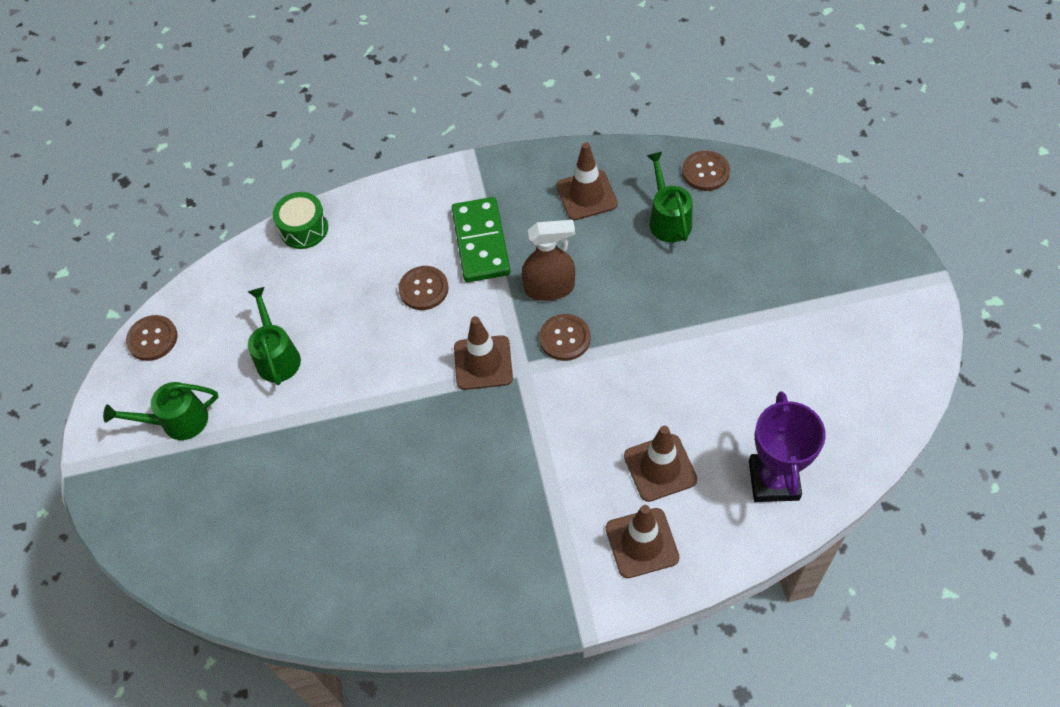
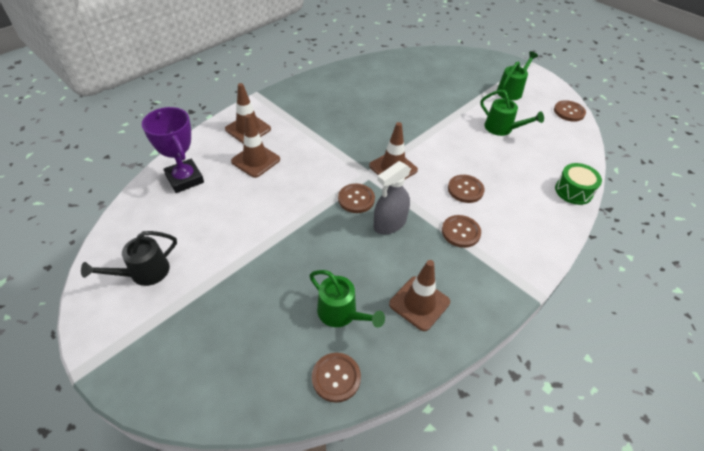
camera: 140 degrees right, 10 degrees down
green domino [452,197,511,282] -> brown button [442,215,481,248]
brown spray bottle [522,220,575,301] -> grey spray bottle [374,161,411,234]
none -> black watering can [81,231,177,286]

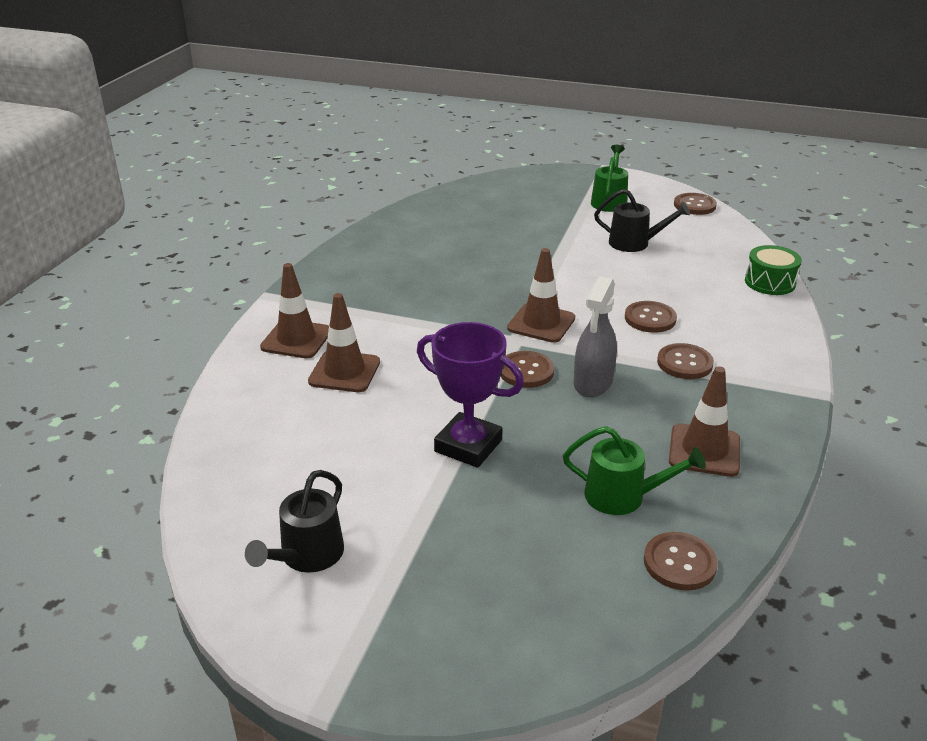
camera: 25 degrees left, 15 degrees down
purple trophy [142,107,204,193] -> purple trophy moved to [417,322,524,468]
green watering can [480,90,544,136] -> black watering can [594,189,690,252]

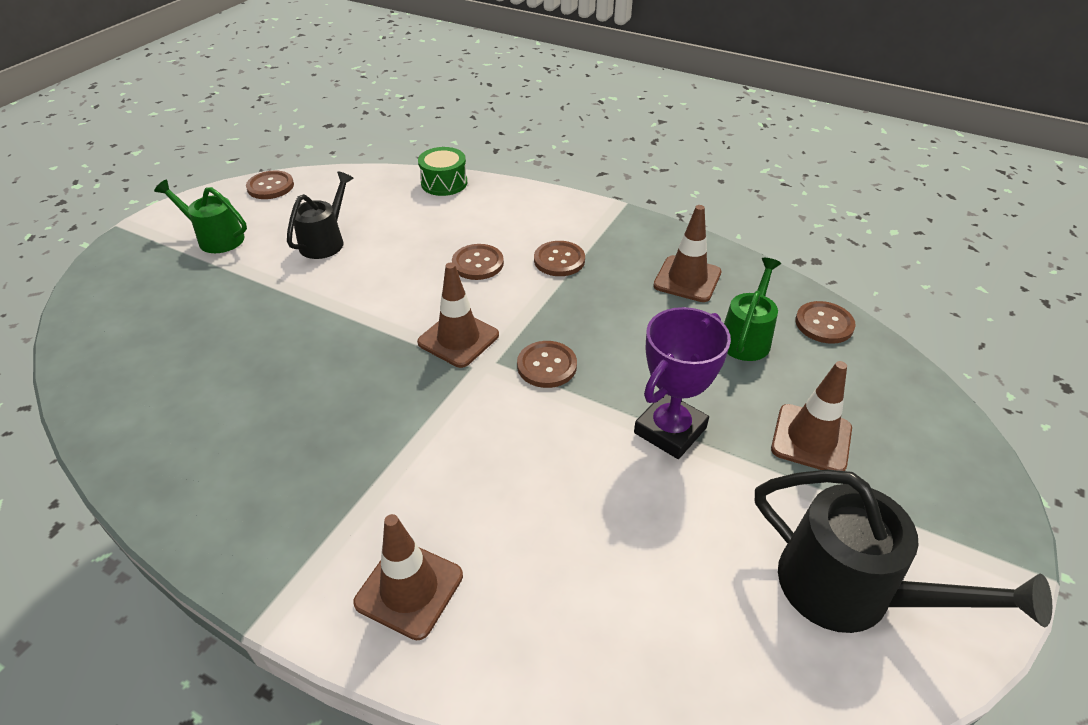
camera: 80 degrees left, 10 degrees up
black watering can [245,470,344,573] -> black watering can [755,470,1052,633], size x1.59
brown traffic cone [308,293,380,392] -> brown traffic cone moved to [771,361,852,471]
grey spray bottle [574,276,617,397] -> none

